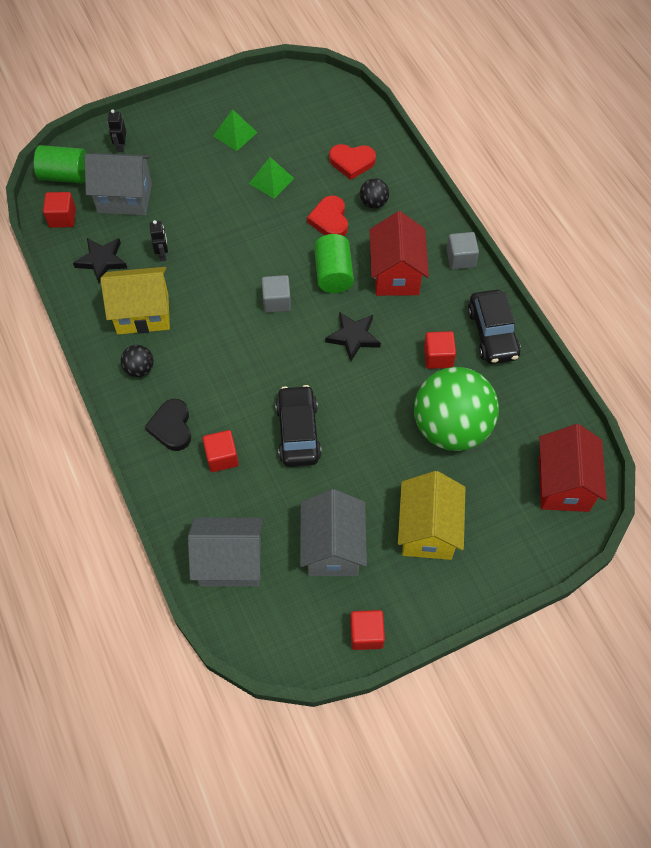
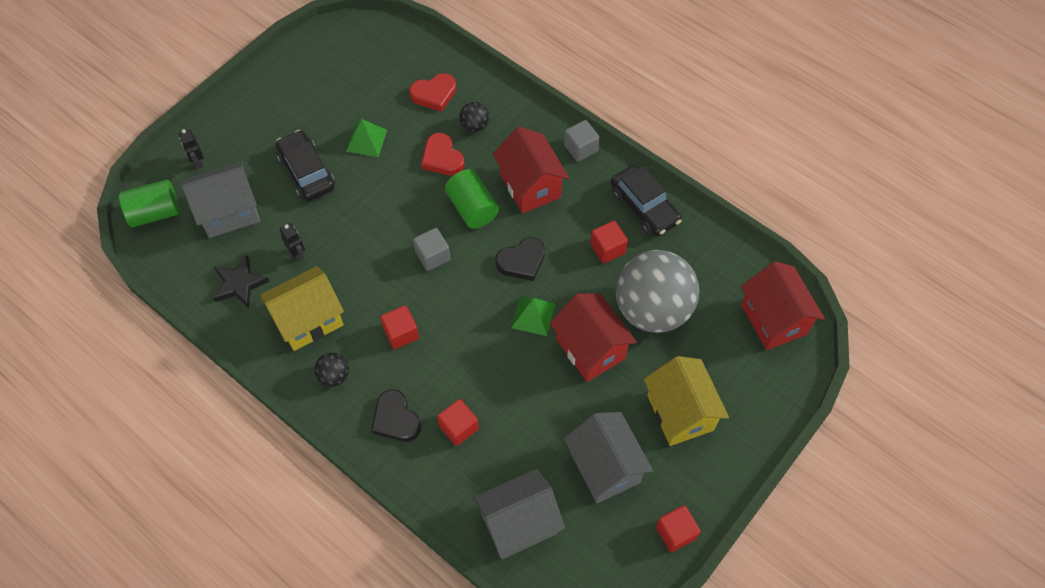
camera: 25 degrees left, 0 degrees up
red cube [43,192,76,228] -> red cube moved to [380,305,419,349]
green pyramid [213,109,258,151] -> green pyramid moved to [511,296,555,336]
black car [275,385,322,467] -> black car moved to [276,130,335,201]
black star [325,312,381,362] -> black heart [495,237,545,281]
green ball [414,367,499,451] -> grey ball [616,250,699,333]
none -> red house [550,293,637,382]

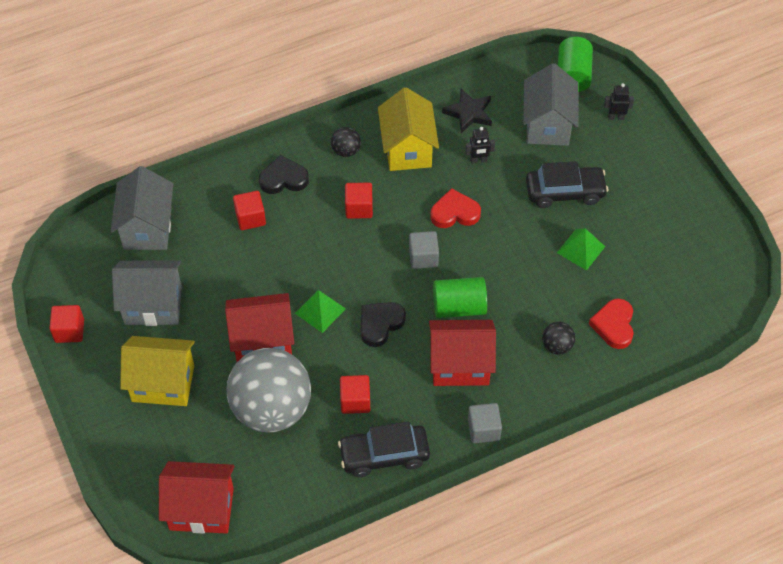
camera: 115 degrees right, 5 degrees down
red heart [421,133,464,176] -> red heart moved to [430,188,481,228]
black heart [495,237,545,281] -> black heart turned 45 degrees clockwise [361,302,406,347]

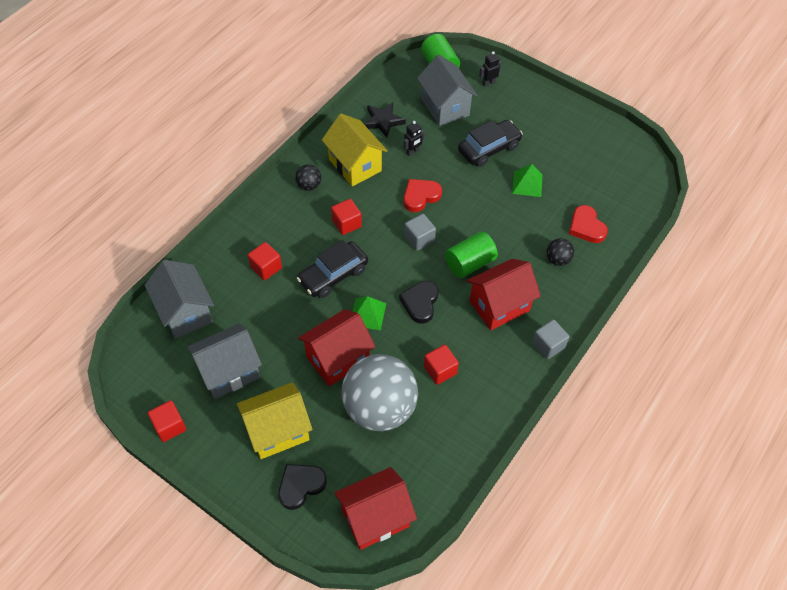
camera: 30 degrees left, 0 degrees up
black heart [259,155,309,194] -> black heart moved to [278,464,327,510]
black car [338,422,430,477] -> black car moved to [297,240,368,298]

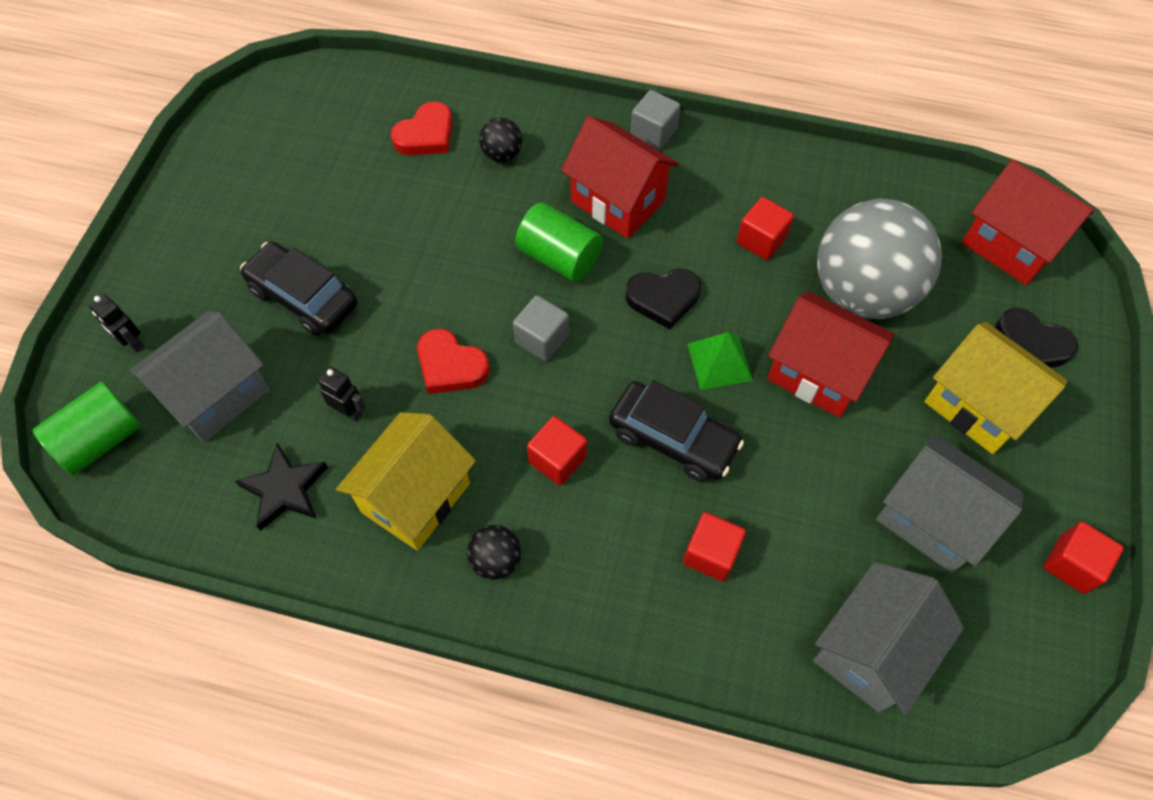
camera: 110 degrees left, 5 degrees up
green pyramid [512,164,543,197] -> none

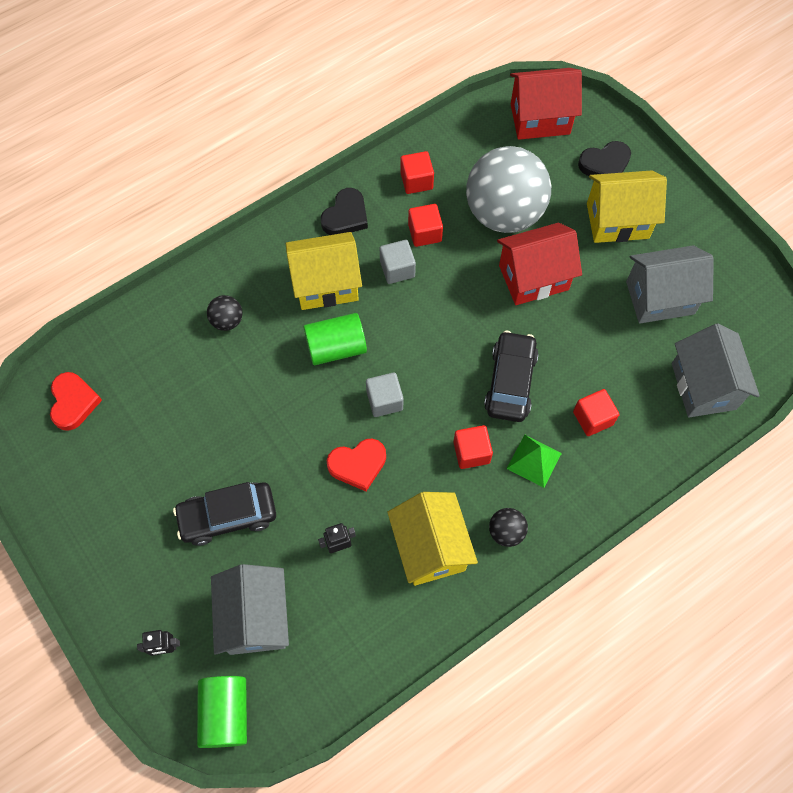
camera: 50 degrees left, 5 degrees up
black star [235,443,328,531] -> none
red heart [391,101,453,155] -> red heart moved to [50,372,102,431]
red house [561,116,679,239] -> yellow house [286,232,362,310]
black car [609,380,744,482] -> black car turned 60 degrees counterclockwise [484,331,539,422]
black heart [626,268,701,329] -> black heart moved to [321,188,368,235]
grey cube [630,90,680,150] -> grey cube moved to [380,240,416,284]
green pyramid [687,332,753,390] -> green pyramid moved to [507,435,562,488]
red cube [1044,522,1124,594] -> red cube moved to [400,151,434,194]

